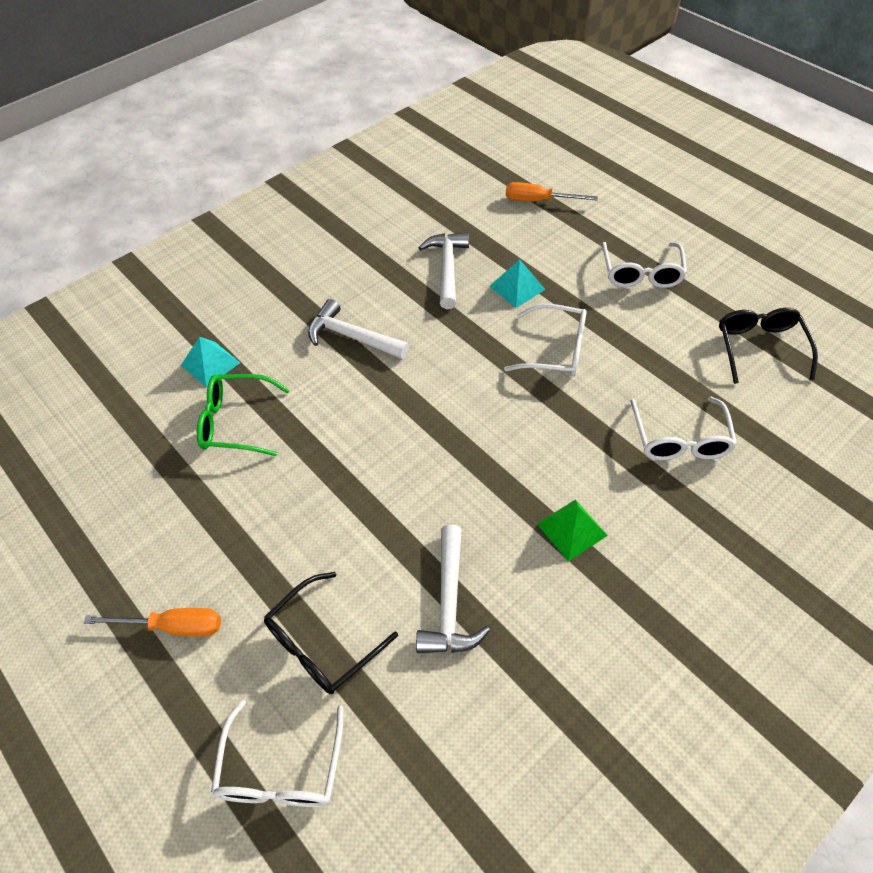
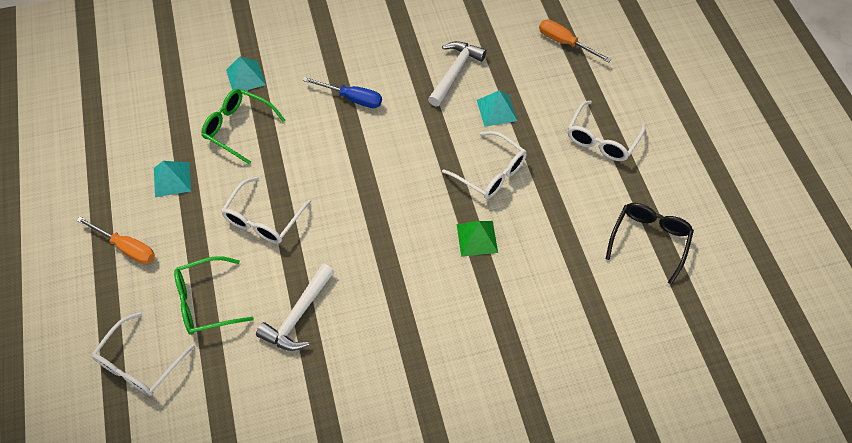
camera: 25 degrees right, 5 degrees up
black glasses [264,572,398,694] -> green glasses [174,256,254,335]
white hammer [308,299,409,359] -> blue screwdriver [302,77,382,108]
green pyramid [537,499,608,561] -> green pyramid moved to [457,221,498,256]
white glasses [630,397,737,460] -> white glasses moved to [221,177,311,244]
none -> turquoise pyramid [154,161,191,197]

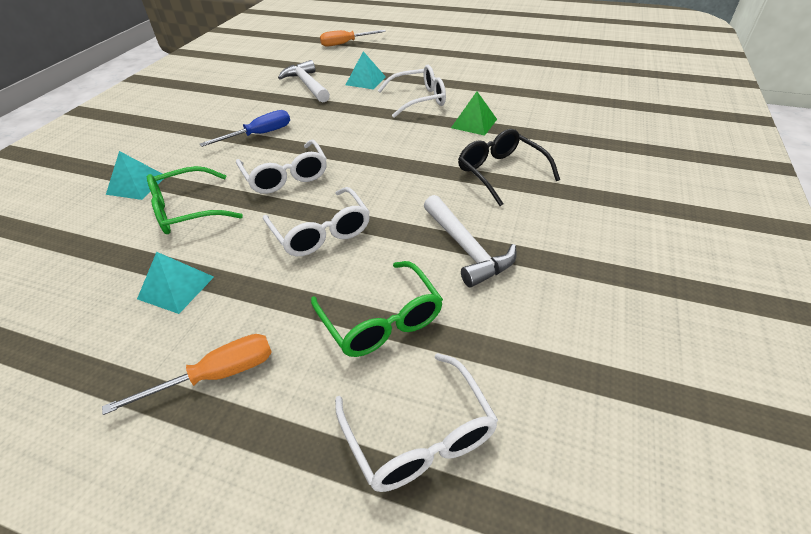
camera: 55 degrees left, 15 degrees down
green glasses [174,256,254,335] -> green glasses turned 45 degrees counterclockwise [311,261,443,357]
white glasses [568,101,646,161] -> white glasses moved to [236,140,327,194]
black glasses [606,203,694,285] -> black glasses moved to [458,129,560,206]

